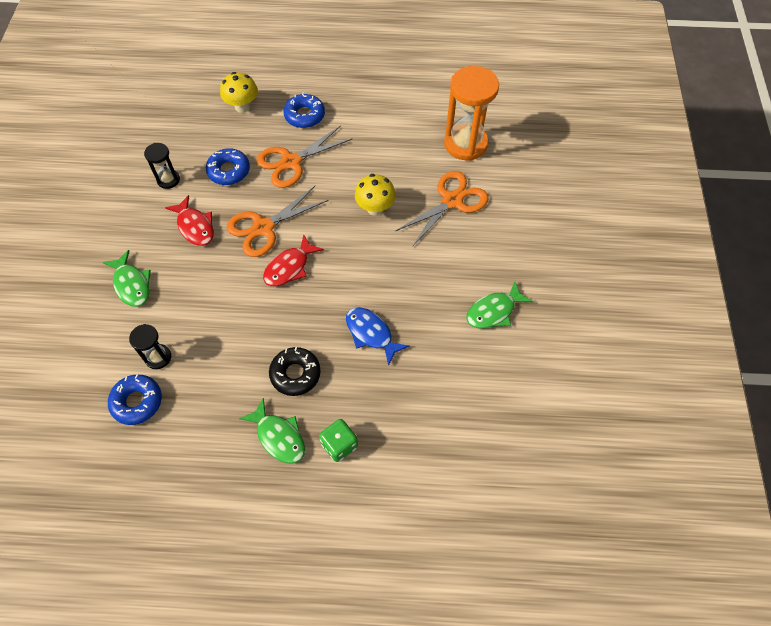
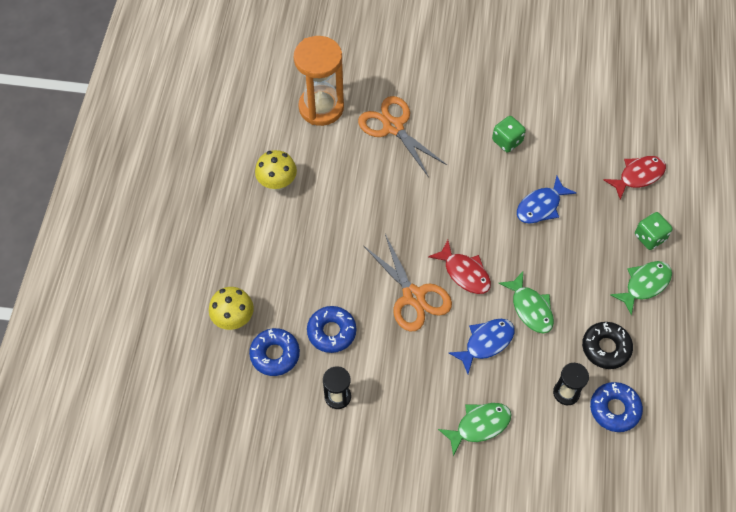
camera: 85 degrees left, 0 degrees up
red fish [165,195,214,246] -> red fish moved to [604,156,666,200]
orange scissors [257,125,353,188] -> none
black donut [269,347,321,396] -> black donut moved to [582,322,633,369]
blue donut [283,93,325,128] -> blue donut moved to [249,328,300,376]
yellow mushroom [355,174,396,216] -> yellow mushroom moved to [255,150,297,191]
green fish [466,282,533,328] -> green fish moved to [498,272,554,334]
none -> blue fish [449,319,515,374]
none -> green dice [492,116,526,152]

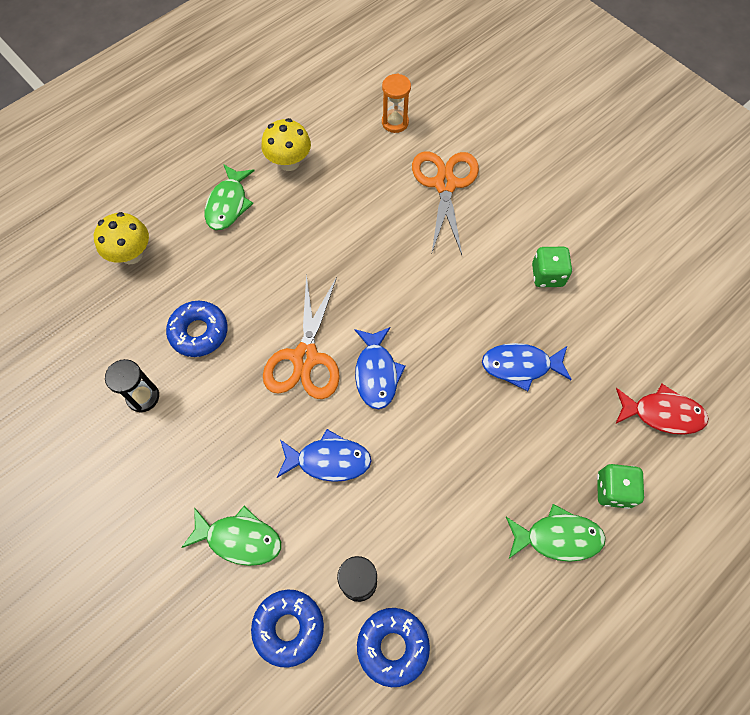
camera: 40 degrees right, 5 degrees up
blue donut [249,328,300,376] -> blue donut moved to [251,590,324,668]
orange hourglass [294,36,344,126] -> orange hourglass [382,74,411,133], size x0.51
red fish [428,240,491,294] -> blue fish [355,327,406,409]
green fish [498,272,554,334] -> green fish moved to [205,164,254,230]
black donut [582,322,633,369] -> none

